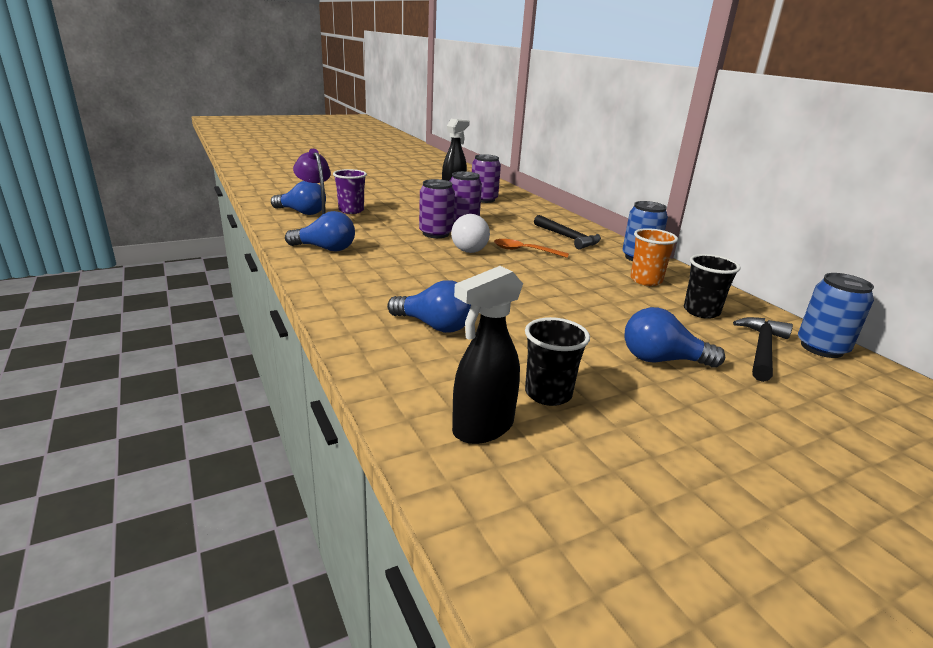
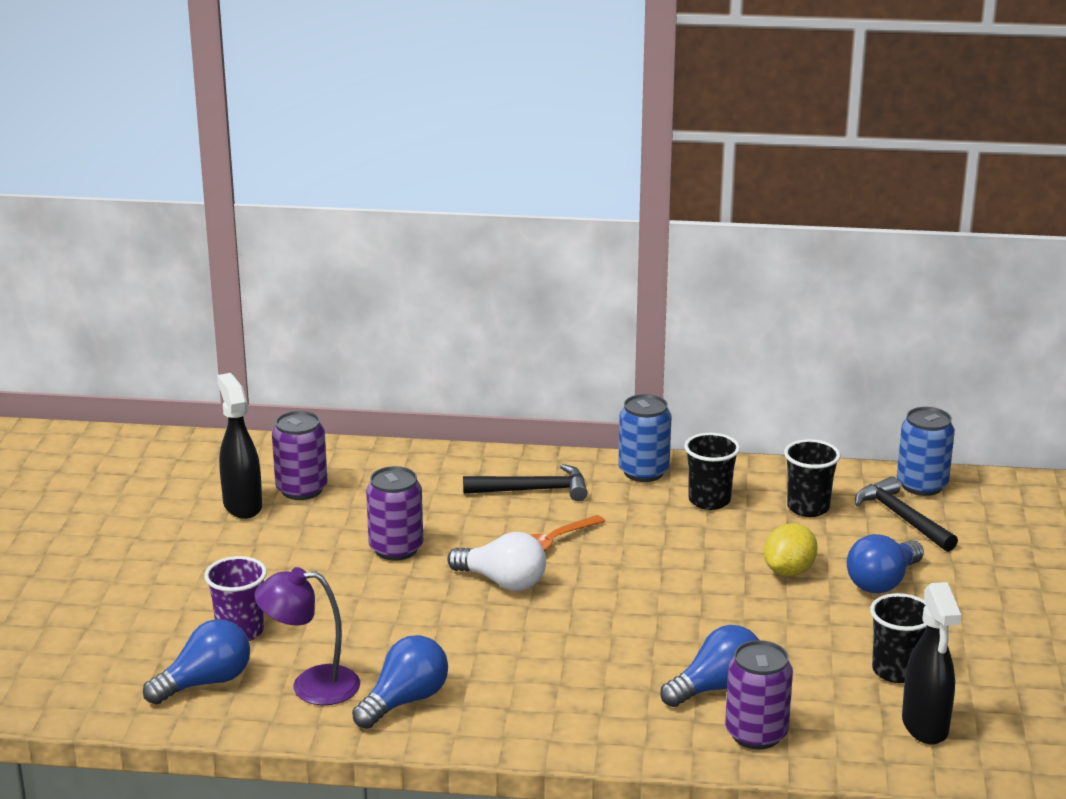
camera: 55 degrees left, 0 degrees up
purple can [419,179,455,238] -> purple can moved to [725,640,793,749]
orange cup [630,228,678,286] -> black cup [684,433,740,510]
none -> yellow lemon [764,523,818,576]

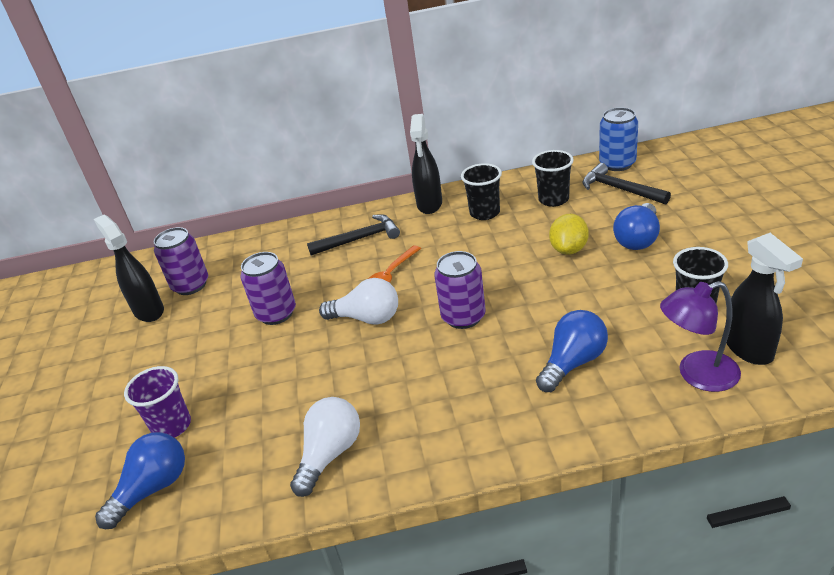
camera: 10 degrees left, 10 degrees up
purple lamp [254,567,360,705] -> purple lamp moved to [660,281,741,392]
blue light bulb [352,635,448,729] -> white light bulb [290,397,360,497]
blue can [618,394,672,482] -> black spray bottle [410,114,442,214]
purple can [725,640,793,749] -> purple can moved to [434,251,486,329]

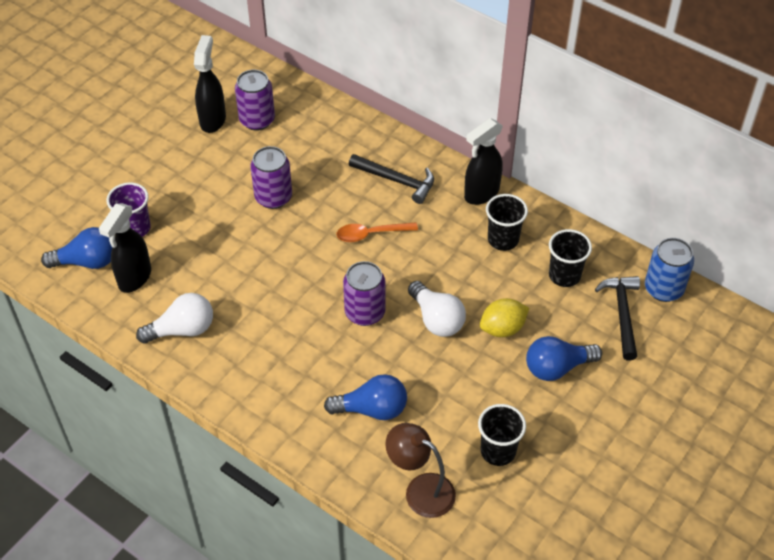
camera: 40 degrees right, 15 degrees up
white light bulb [319,278,398,325] -> white light bulb moved to [408,281,466,337]
purple lamp [660,281,741,392] -> brown lamp [385,423,456,518]
black spray bottle [727,233,803,365] -> black spray bottle moved to [99,203,151,293]

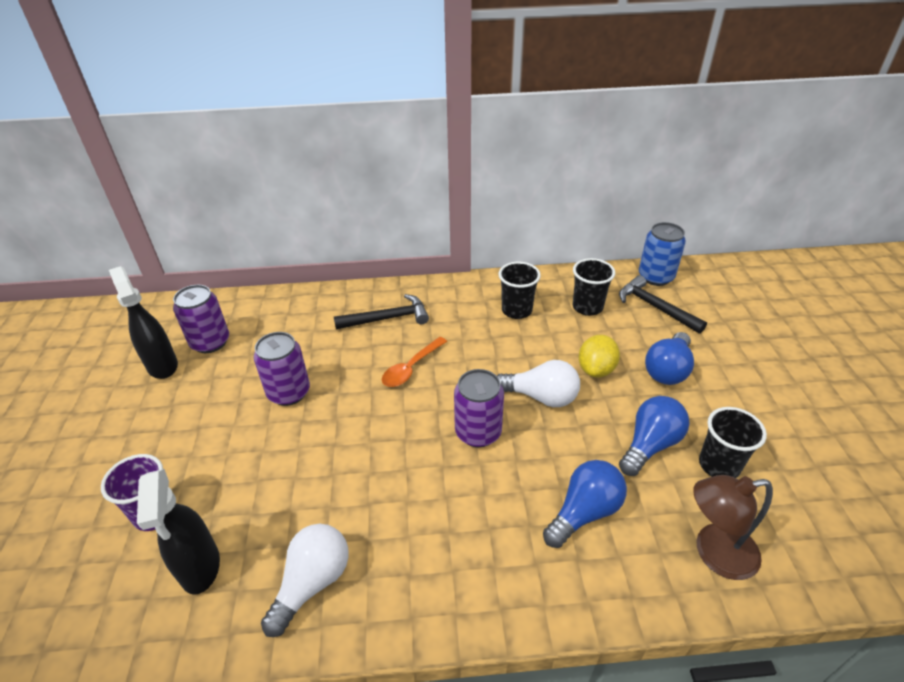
camera: 40 degrees left, 10 degrees down
blue light bulb [41,227,112,269] -> blue light bulb moved to [619,396,689,476]
black spray bottle [464,118,503,205] -> none

